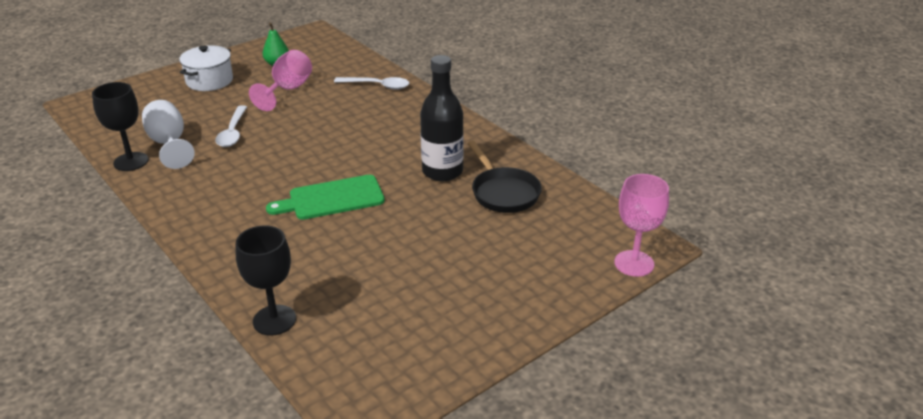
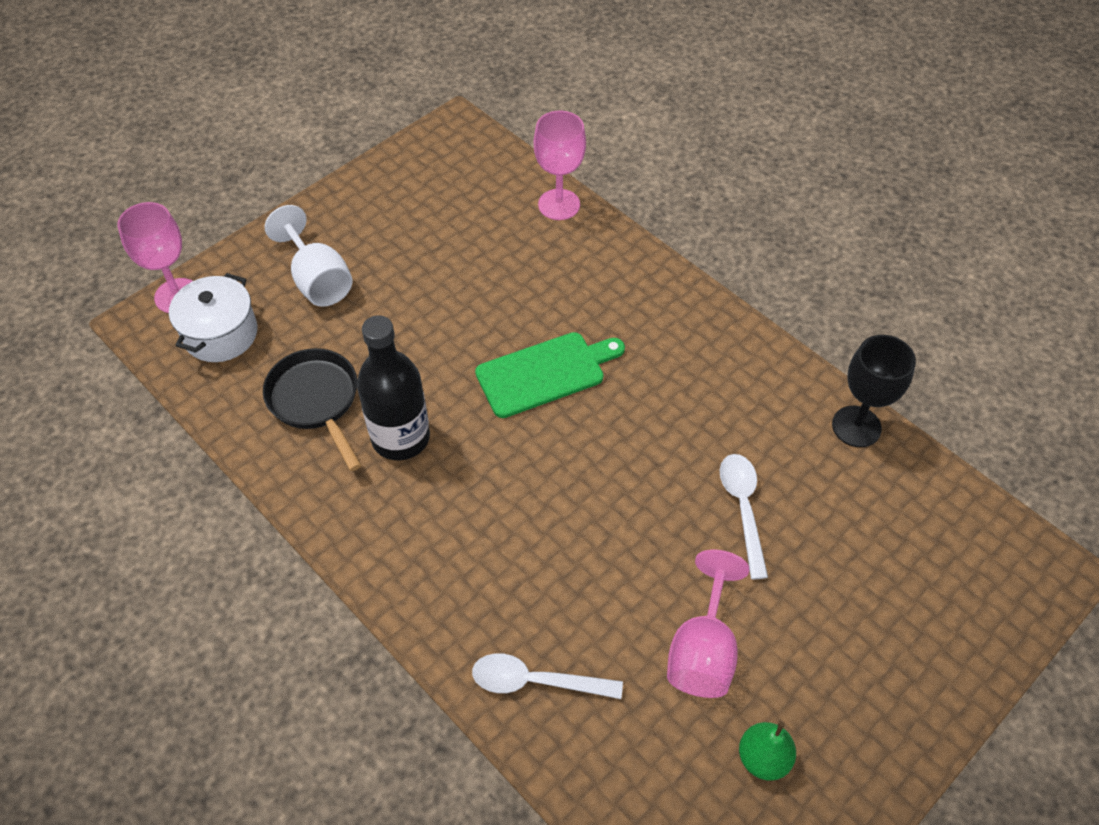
camera: 175 degrees right, 20 degrees up
white goblet [142,100,195,169] -> white goblet moved to [265,205,353,307]
white pot [179,45,233,91] -> white pot moved to [169,273,257,362]
black goblet [236,225,296,336] -> pink goblet [534,111,586,220]

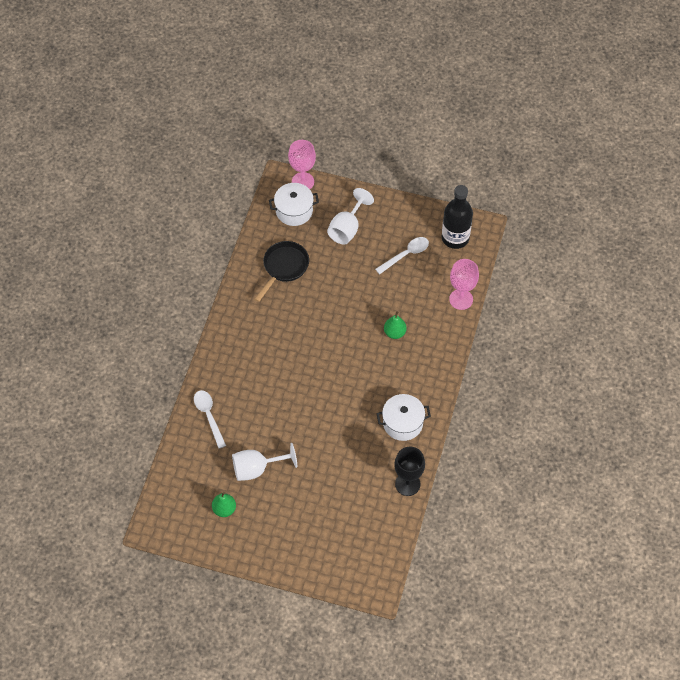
camera: 60 degrees right, 5 degrees up
black bottle [357,315,430,460] -> black bottle moved to [442,185,473,249]
green cutting board [475,332,625,418] -> none
pink goblet [667,550,750,698] -> white goblet [232,443,297,481]
white spoon [720,454,768,579] -> white spoon moved to [375,237,429,274]
none -> white pot [376,394,431,441]
none -> green pear [384,311,407,339]

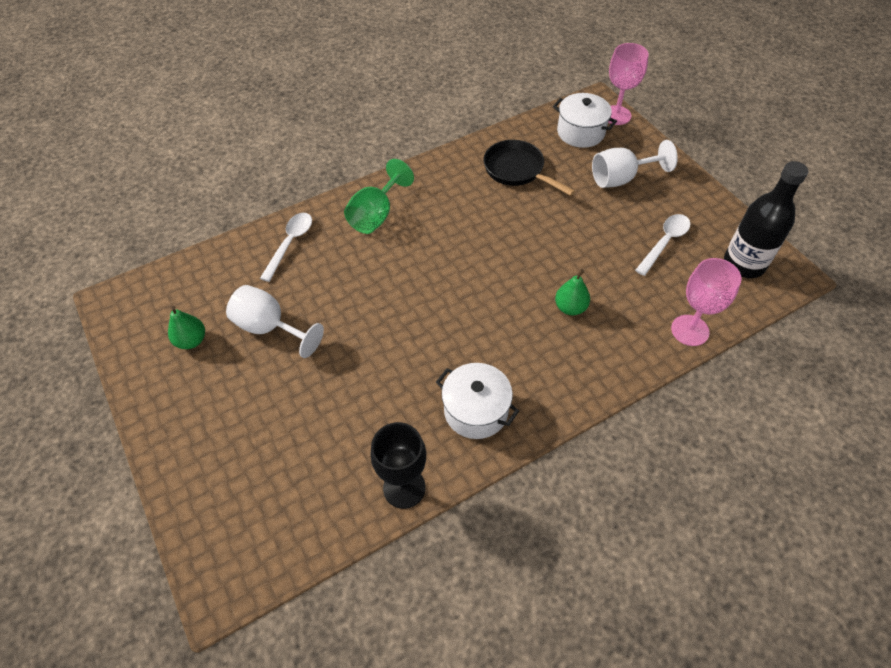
camera: 45 degrees right, 5 degrees down
black pan [255,241,309,302] -> black pan turned 120 degrees counterclockwise [483,140,575,196]
white spoon [375,237,429,274] -> white spoon turned 60 degrees counterclockwise [635,214,690,276]
none -> green goblet [344,159,414,234]

